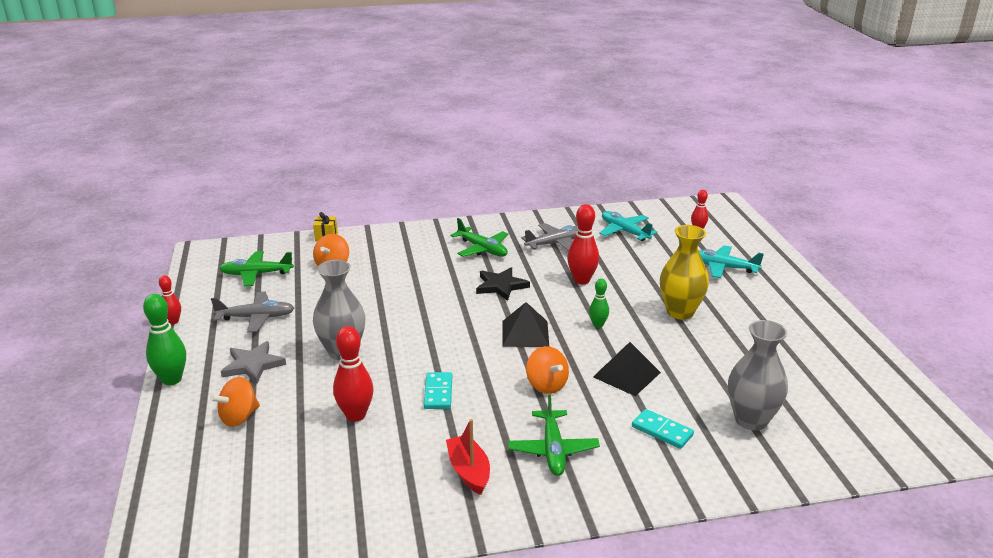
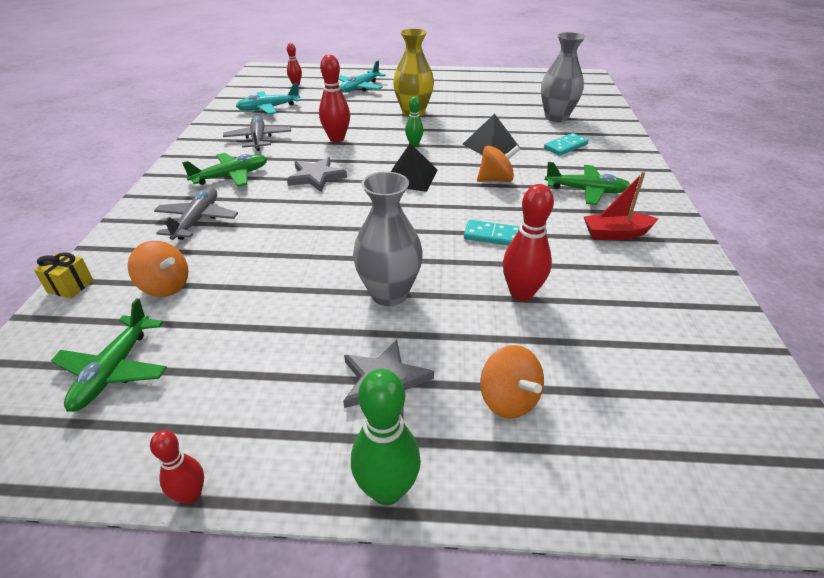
camera: 75 degrees left, 10 degrees up
grey plane [211,291,294,332] -> grey plane moved to [154,187,238,240]
black star [476,267,530,301] -> grey star [287,157,347,192]

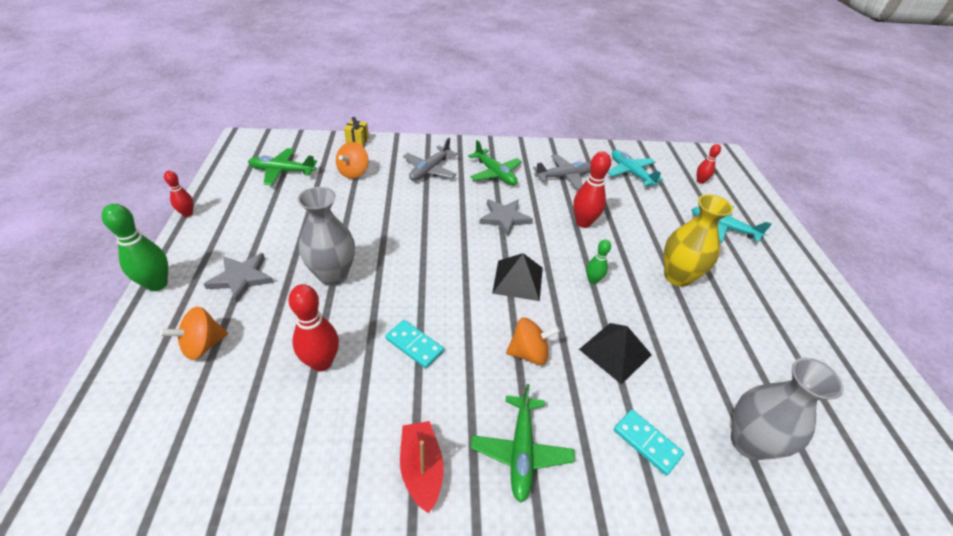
camera: 80 degrees right, 5 degrees up
grey plane [154,187,238,240] -> grey plane turned 120 degrees clockwise [403,138,458,181]
turquoise domino [464,220,520,246] -> turquoise domino turned 60 degrees counterclockwise [385,320,444,368]
orange spinning top [477,145,520,182] -> orange spinning top turned 75 degrees counterclockwise [506,318,560,365]

